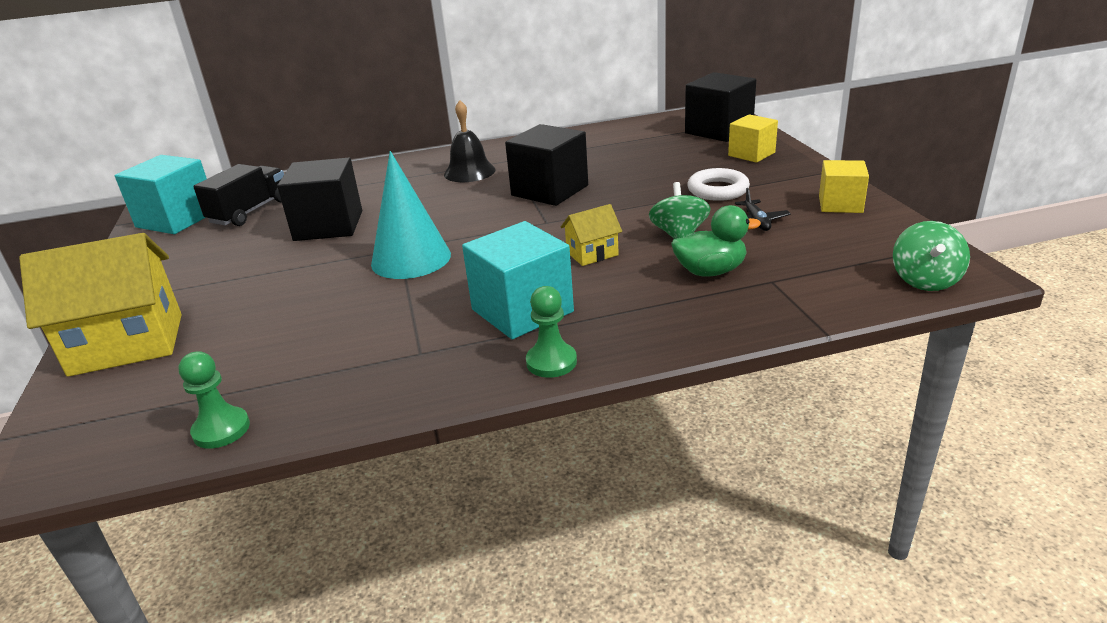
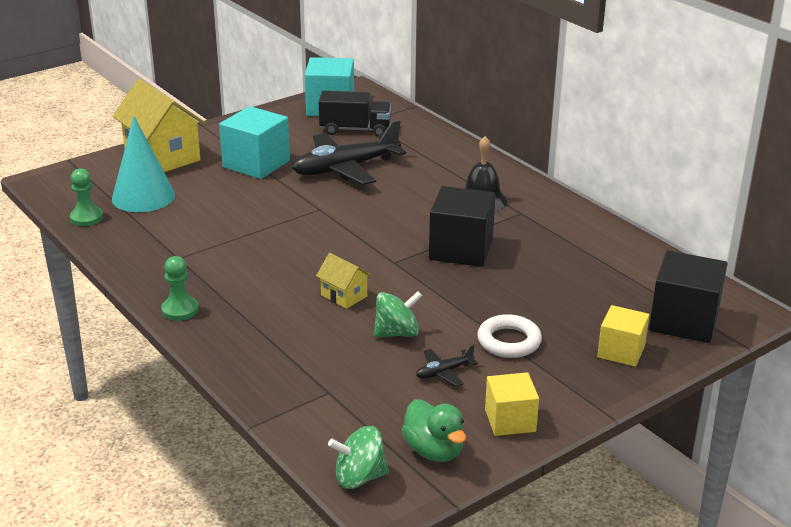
camera: 65 degrees right, 0 degrees up
black cube [277,158,362,241] -> black plane [292,120,406,185]
turquoise cone [371,151,451,279] -> turquoise cone moved to [112,116,175,212]
turquoise cube [462,221,574,339] -> turquoise cube moved to [219,106,290,179]
green duck [671,205,761,277] -> green duck moved to [402,399,466,462]

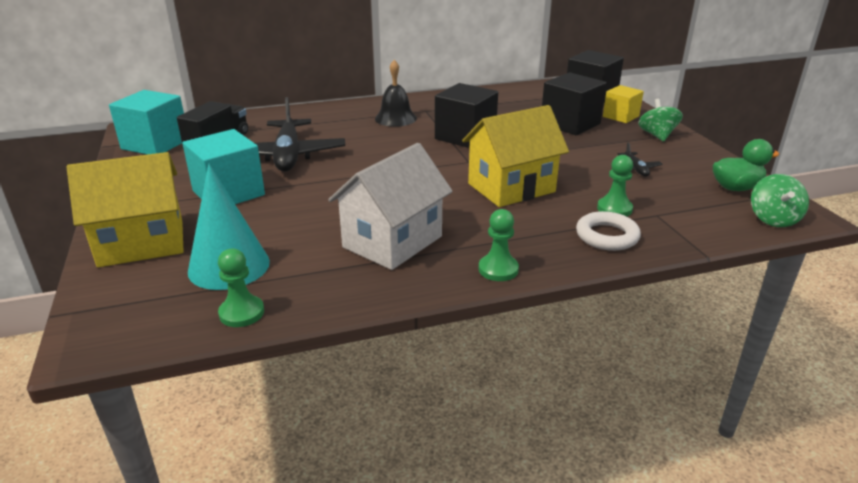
camera: 70 degrees left, 0 degrees up
yellow house [316,253,372,309] -> yellow house [462,105,569,207], size x2.08
green spinning top [374,291,422,337] -> green spinning top moved to [638,99,683,142]
white ring [477,314,542,358] -> white ring moved to [576,211,641,251]
yellow cube [485,372,539,436] -> none
none -> white house [328,143,453,270]
none -> black cube [542,72,607,135]
none -> green pawn [597,155,633,216]

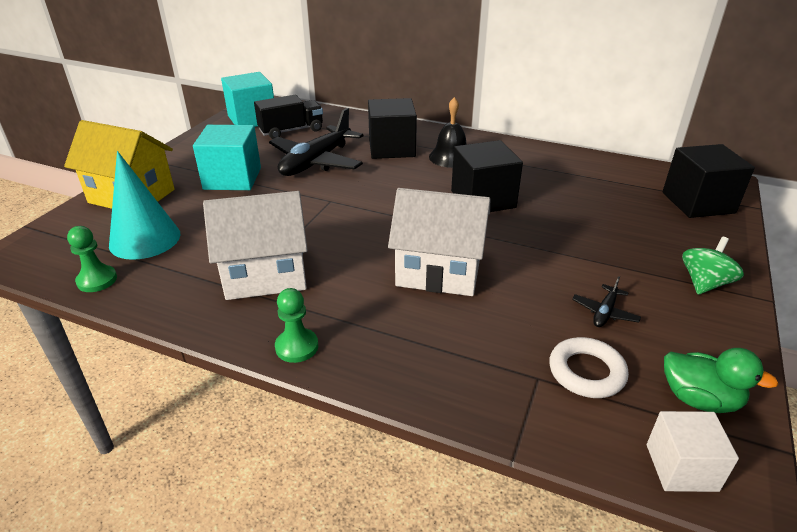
camera: 40 degrees right, 5 degrees up
yellow house [462,105,569,207] -> white house [388,188,490,296]
black cube [542,72,607,135] -> black cube moved to [368,98,417,159]
white ring [576,211,641,251] -> white ring moved to [549,337,629,398]
green pawn [597,155,633,216] -> none
yellow cube [603,85,644,123] -> none
green spinning top [751,174,809,227] -> white cube [647,411,739,492]

